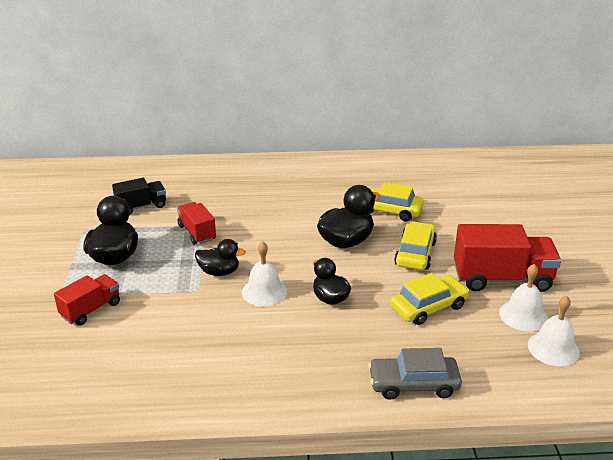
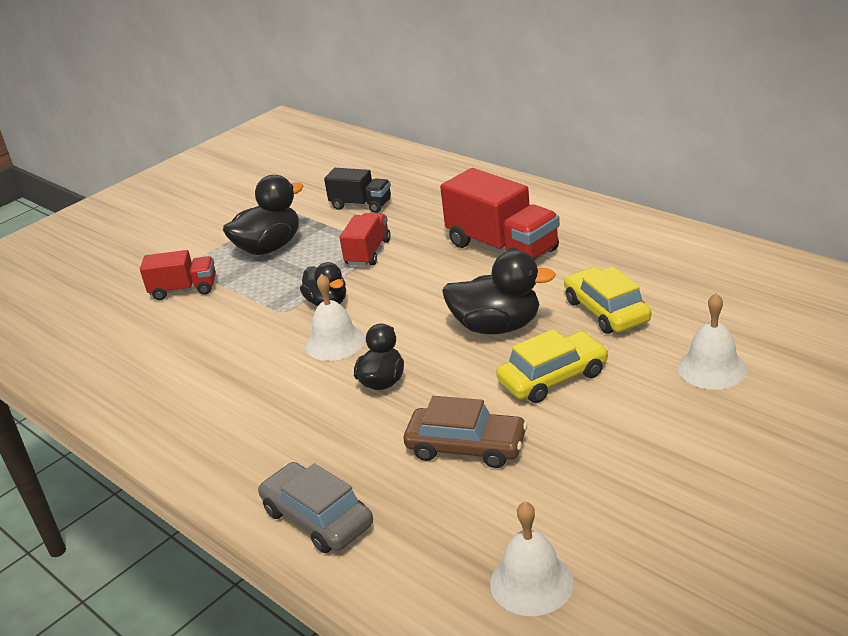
camera: 50 degrees right, 0 degrees up
yellow car [390,273,469,325] -> brown car [404,396,528,468]
red truck [454,224,561,292] -> red truck moved to [440,168,560,261]
white bell [499,264,548,331] -> white bell moved to [678,293,747,390]

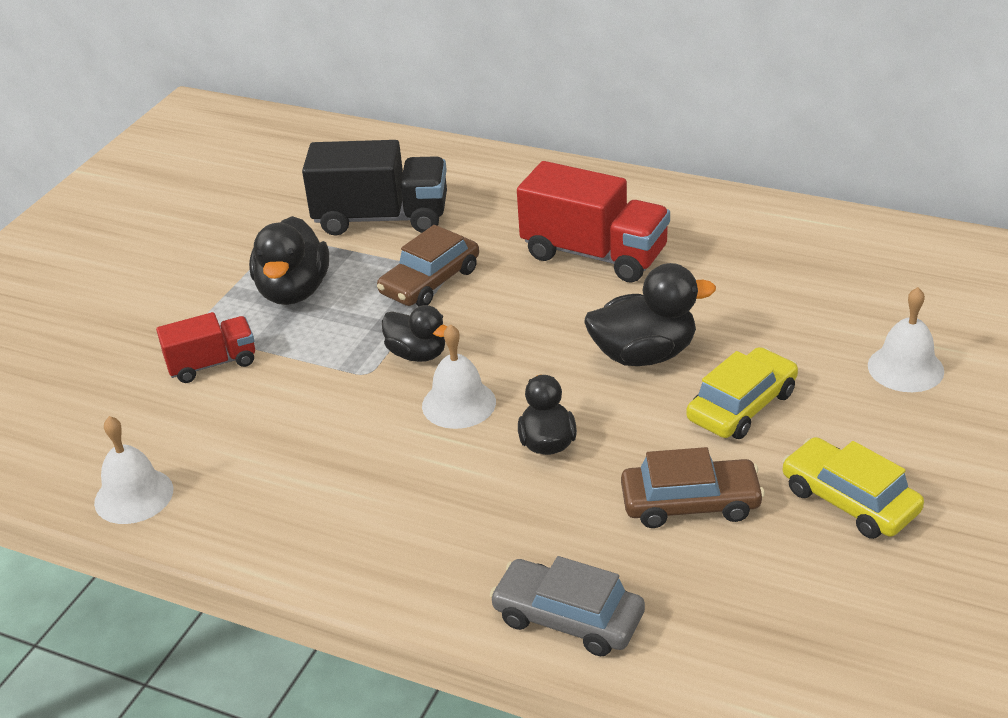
camera: 20 degrees left, 5 degrees up
black duck [223,175,304,255] -> black duck turned 150 degrees clockwise [249,216,329,305]
black truck [324,168,391,213] -> black truck [302,140,447,236], size x1.72
red truck [340,213,391,266] -> brown car [377,225,479,306]
white bell [490,501,574,616] -> white bell moved to [94,416,173,524]
yellow car [564,267,651,334] -> yellow car moved to [782,437,924,539]

